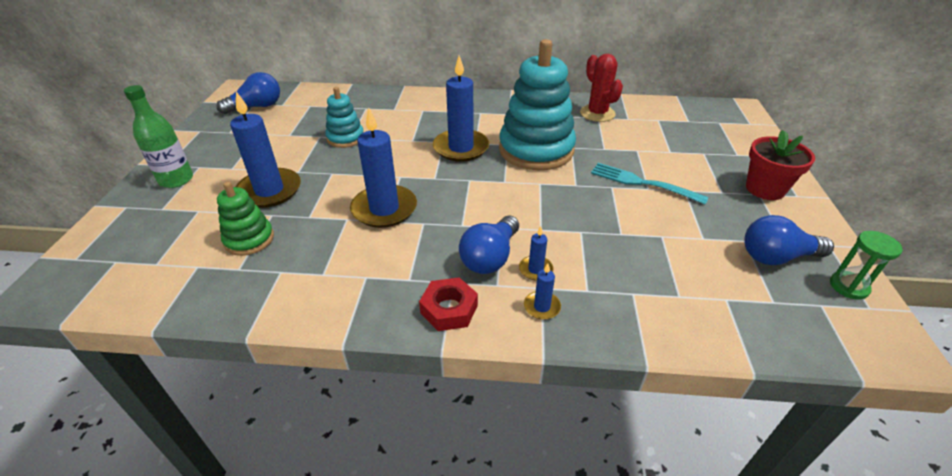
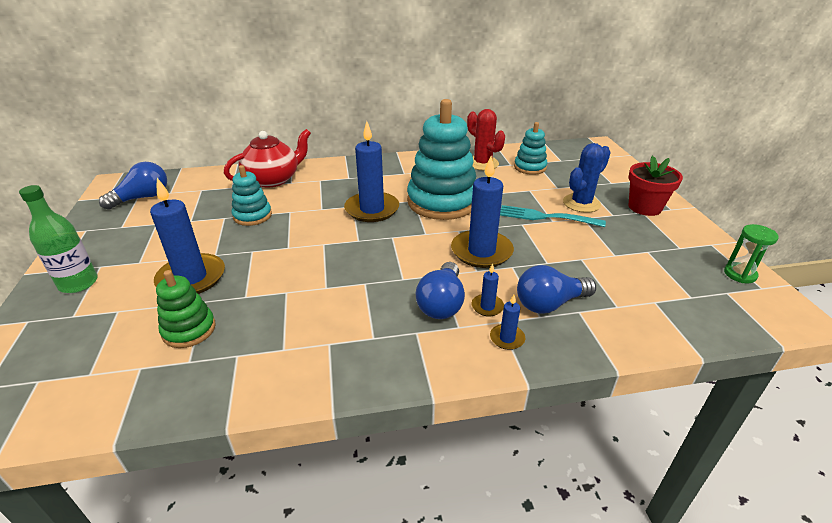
camera: 15 degrees left, 5 degrees down
blue candle [350,108,417,228] -> blue candle moved to [451,156,514,268]
red nut [419,277,478,331] -> none
blue light bulb [744,215,834,265] -> blue light bulb moved to [517,265,596,314]
none -> red teapot [224,129,311,187]
none -> turquoise stacking toy [514,122,547,175]
none -> blue cactus [563,143,611,213]

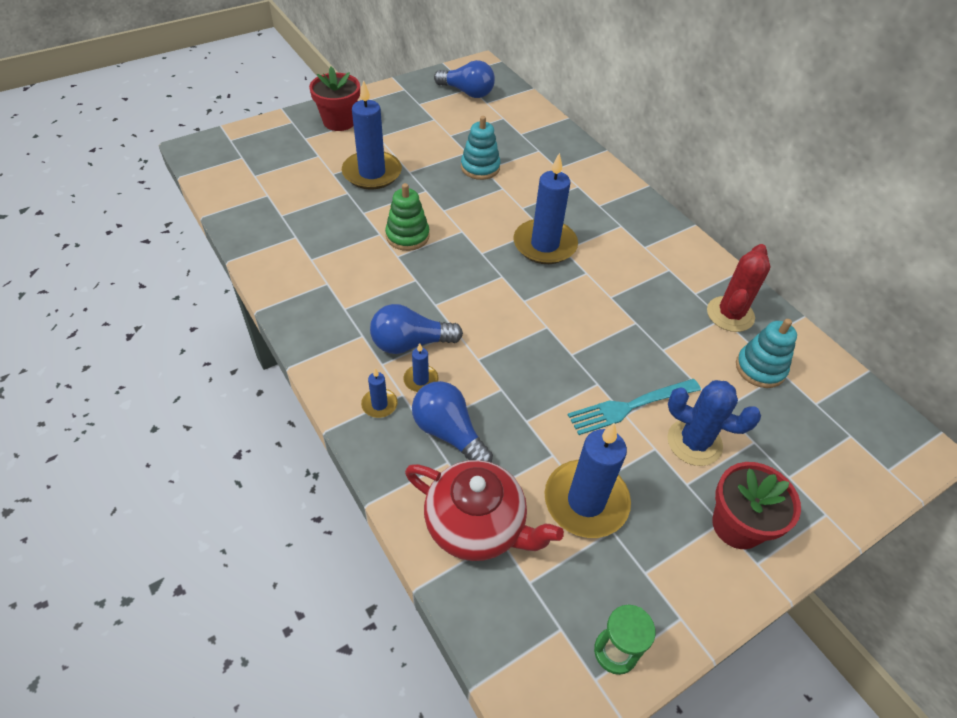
camera: 65 degrees right, 15 degrees up
green bottle [19,185,98,293] -> red flower pot [309,67,360,131]
green stacking toy [156,270,216,348] -> green stacking toy moved to [385,183,430,251]
red teapot [224,129,311,187] -> red teapot moved to [405,460,564,561]
turquoise stacking toy [407,99,476,220] -> none
blue candle [451,156,514,268] -> blue candle moved to [545,422,631,538]
turquoise fork [500,205,606,227] -> turquoise fork turned 105 degrees counterclockwise [568,379,701,435]

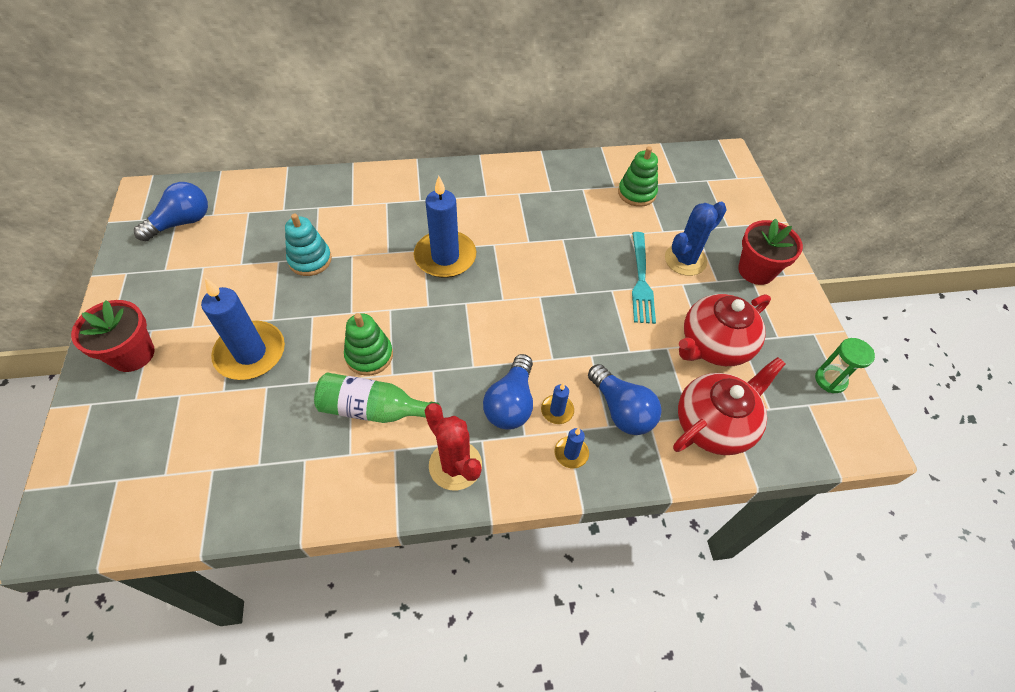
camera: 65 degrees left, 5 degrees up
blue light bulb [412,381,493,463] -> blue light bulb turned 105 degrees counterclockwise [588,364,661,435]
blue candle [545,422,631,538] -> red teapot [679,294,771,366]
red cactus [707,244,771,332] -> red cactus moved to [425,403,482,490]
turquoise stacking toy [736,319,797,388] -> green stacking toy [618,146,658,207]
none -> green bottle [314,372,440,423]

